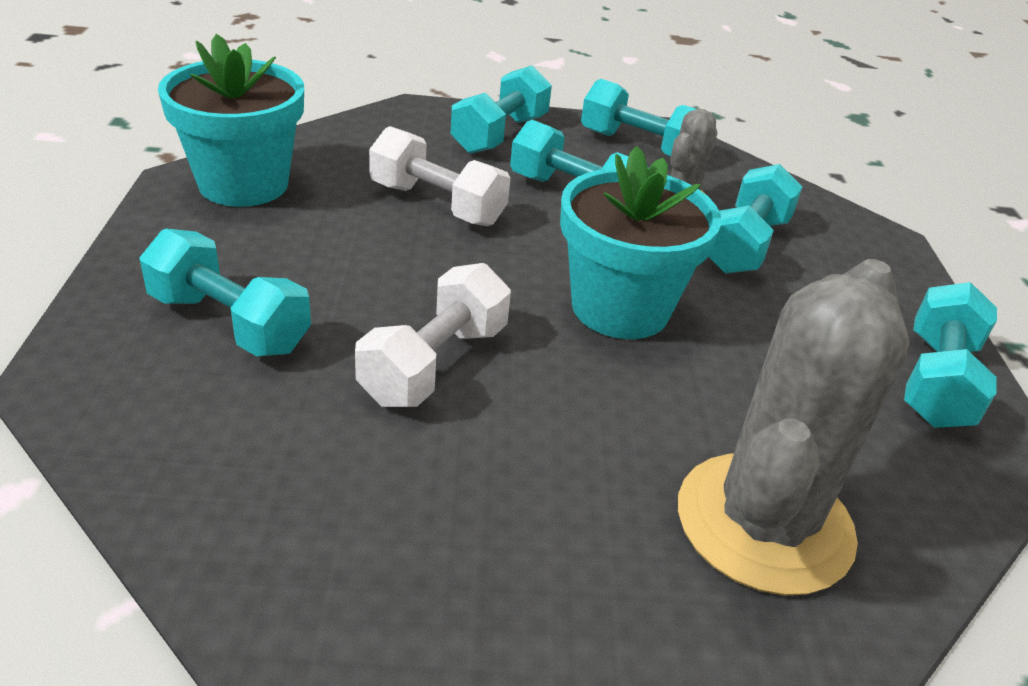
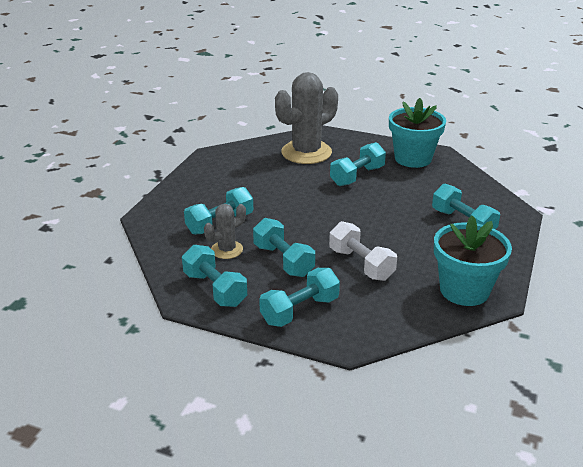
camera: 155 degrees left, 5 degrees down
white dumbbell [355,263,511,407] -> none
turquoise flower pot [560,146,722,339] -> turquoise flower pot moved to [389,98,446,168]
turquoise dumbbell [904,282,997,428] -> turquoise dumbbell moved to [330,142,386,186]

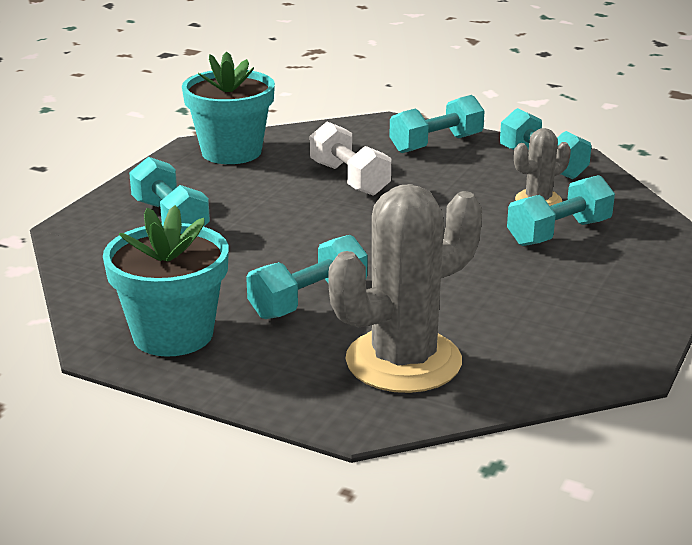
camera: 175 degrees left, 5 degrees down
turquoise dumbbell [253,218,315,277] -> none

